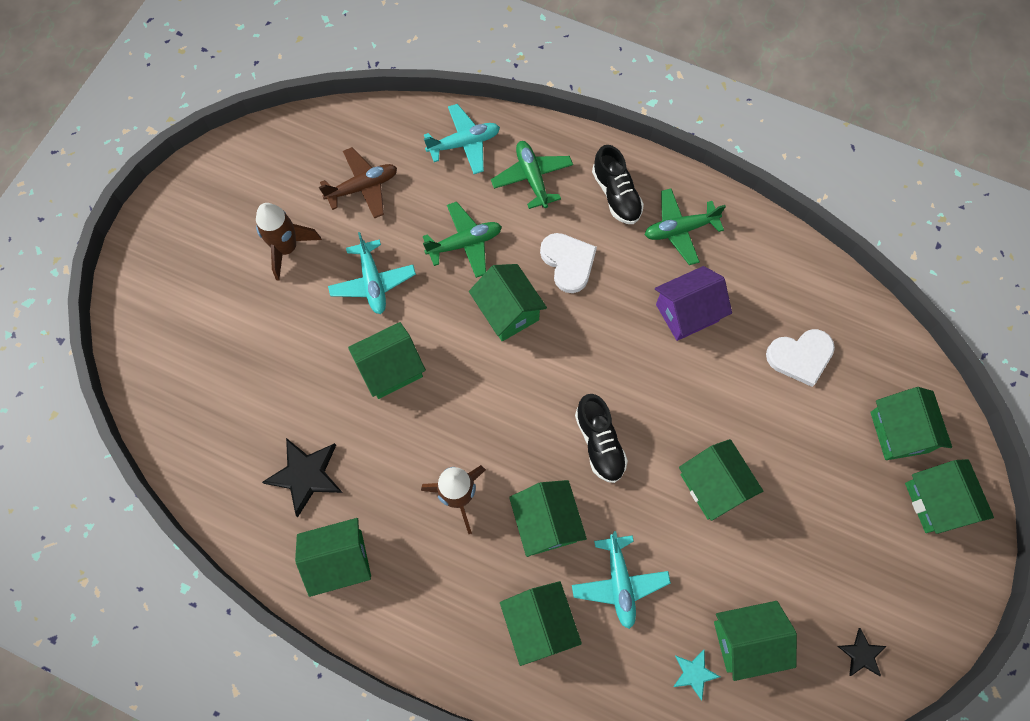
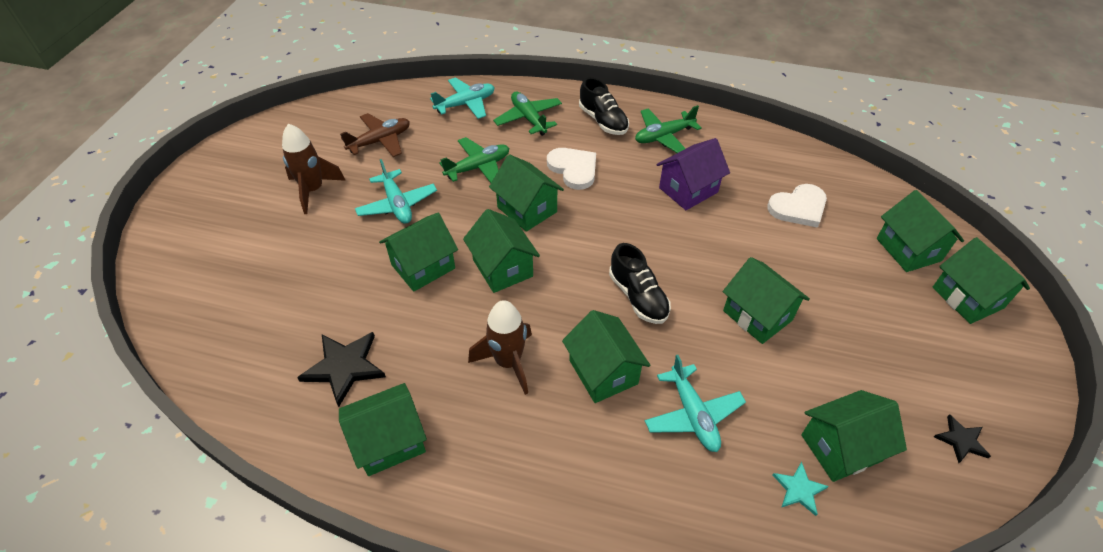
camera: 10 degrees left, 20 degrees down
green house [500,581,582,666] -> green house moved to [463,209,540,293]

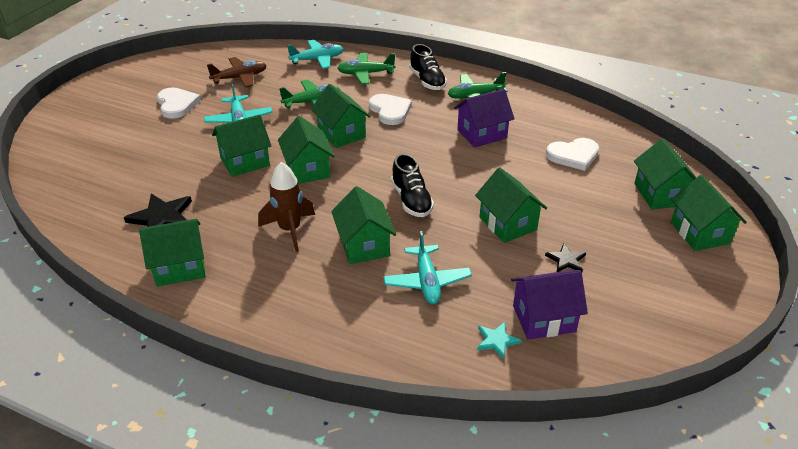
camera: 10 degrees right, 10 degrees down
brown rocket [282,123,346,214] -> white heart [157,87,201,119]
green plane [493,92,562,136] -> green plane turned 75 degrees counterclockwise [337,53,396,85]
green house [801,390,907,482] -> purple house [511,270,588,340]
black star [934,414,991,463] -> black star moved to [545,243,586,272]

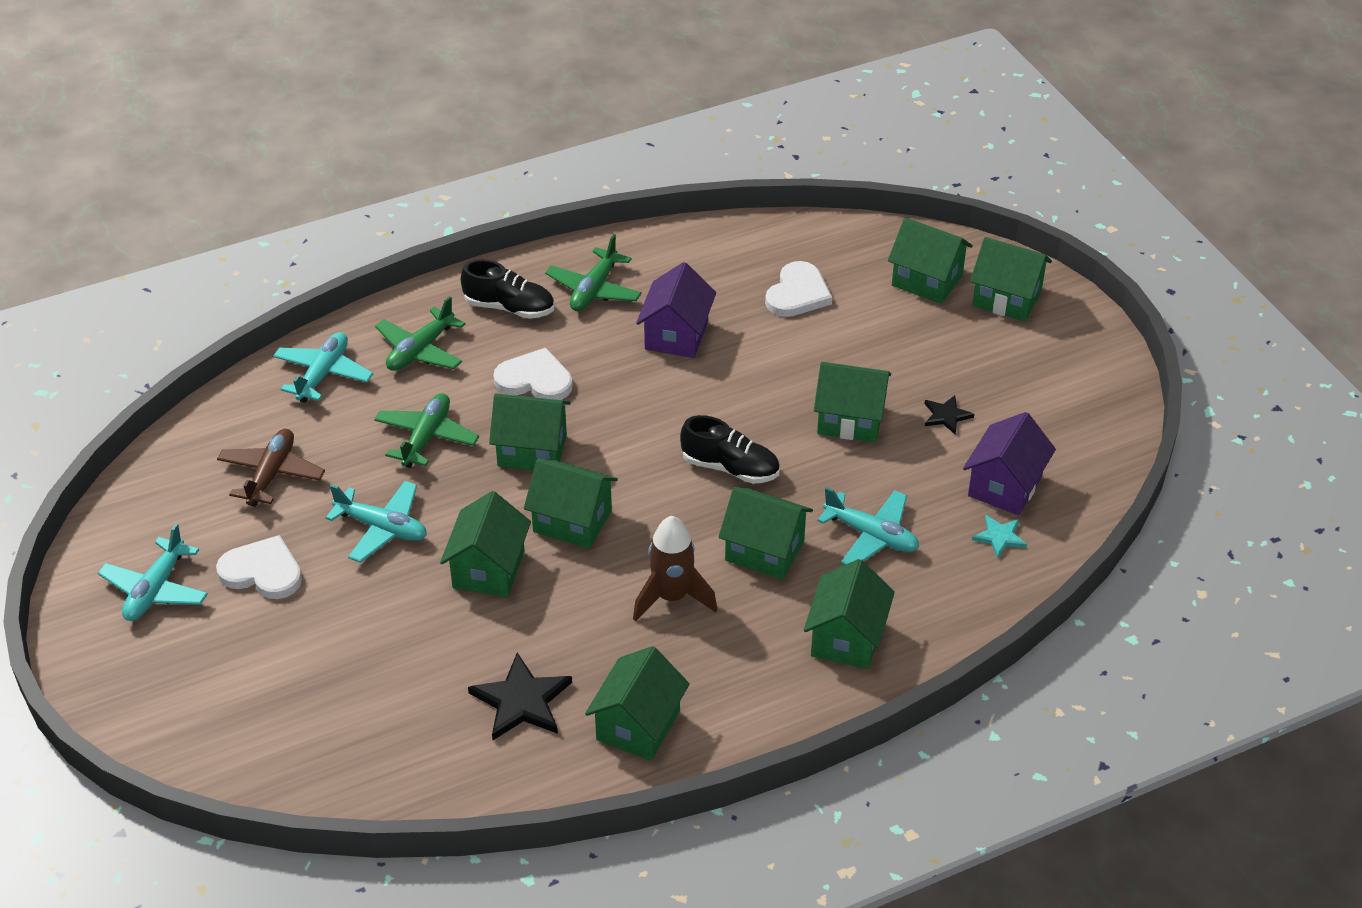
camera: 50 degrees left, 5 degrees up
none -> turquoise plane [98,523,208,621]
none -> green house [804,559,895,669]

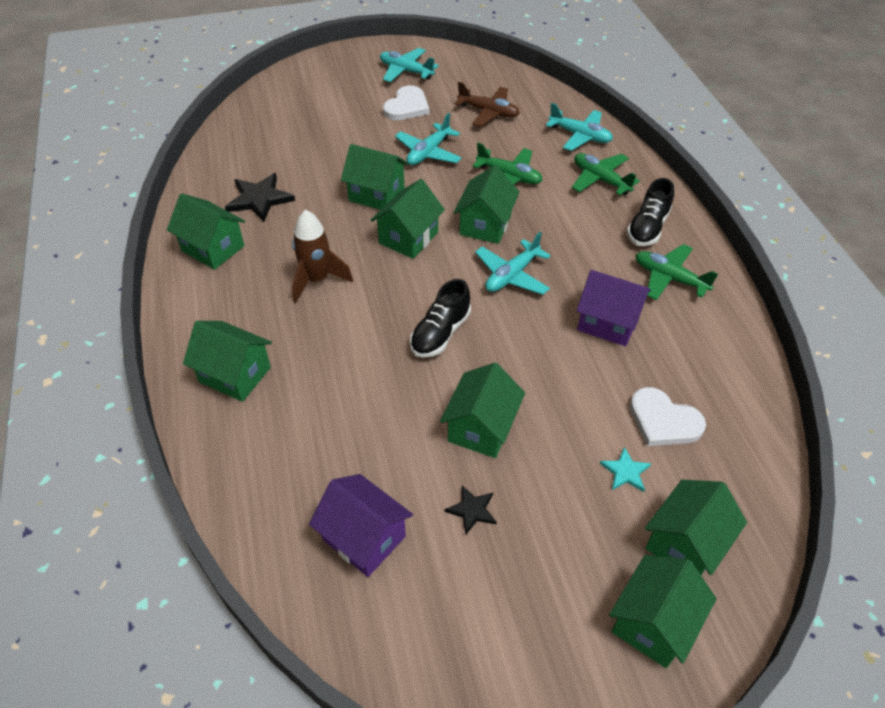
camera: 100 degrees right, 5 degrees up
white heart [493,348,572,400] -> none
green house [719,487,813,580] -> none
turquoise plane [817,487,919,565] -> turquoise plane moved to [475,232,551,295]
turquoise star [972,515,1027,559] -> turquoise star moved to [600,447,652,492]

